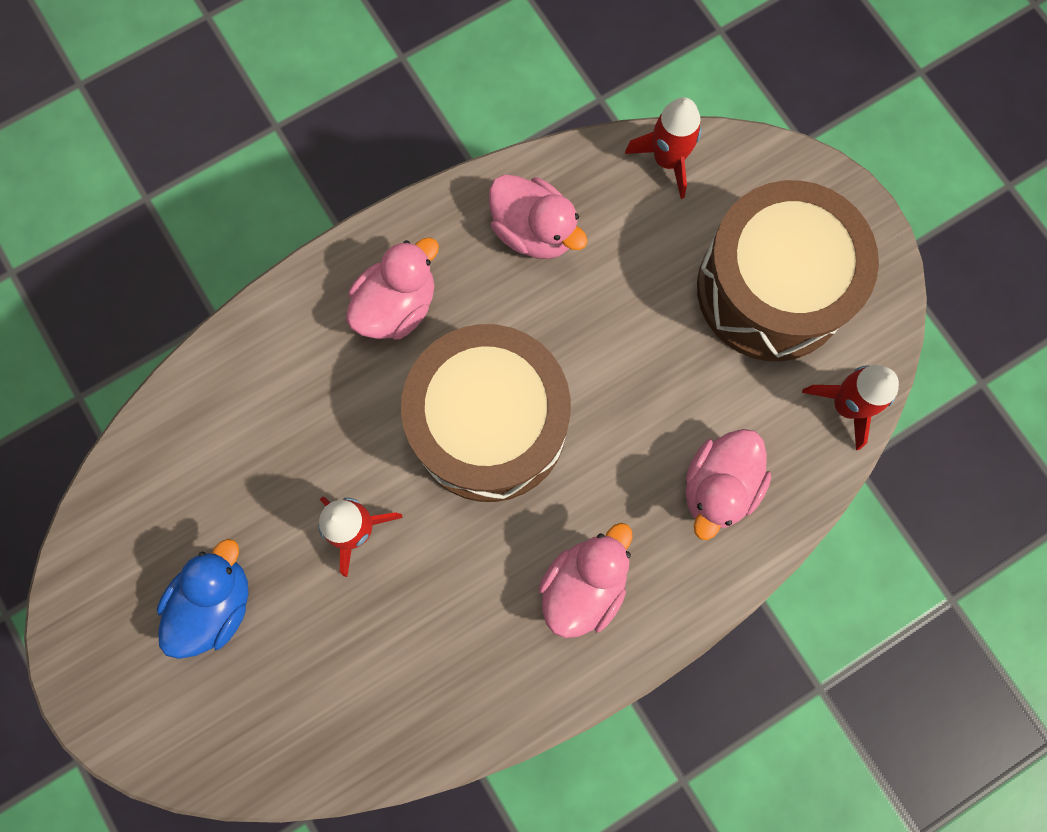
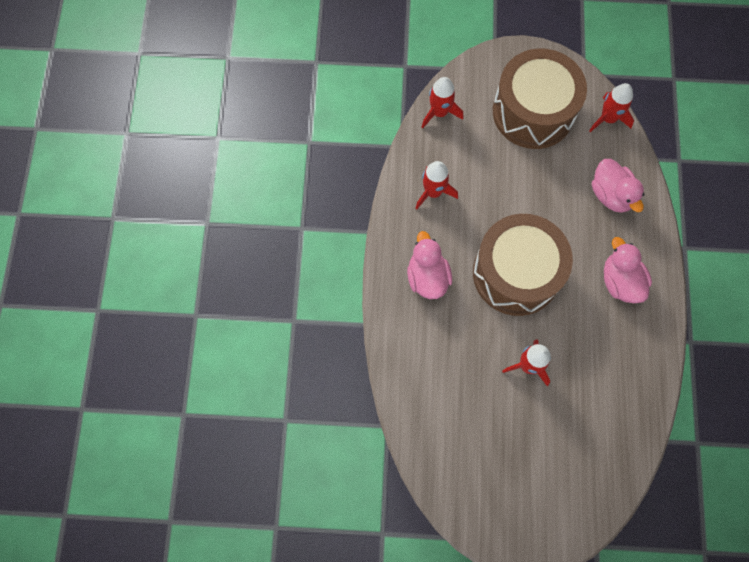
camera: 55 degrees left, 5 degrees down
blue duck [157,539,248,659] -> none
pink duck [489,175,588,259] -> red rocket [415,161,458,209]

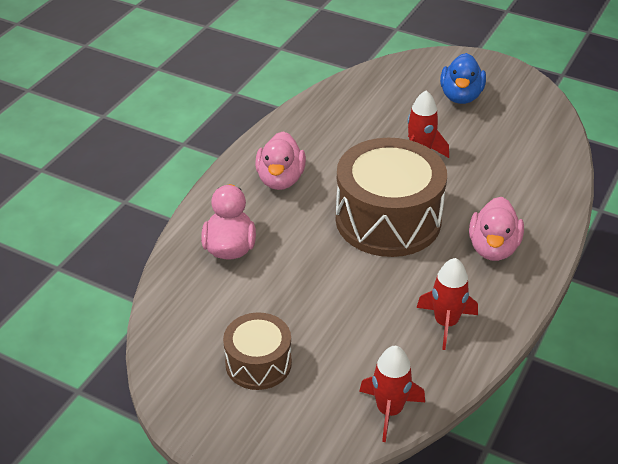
camera: 155 degrees left, 30 degrees down
brown drum [493,48,587,149] -> brown drum [223,312,292,390], size x0.54
red rocket [589,83,634,132] -> none
none -> blue duck [440,53,486,104]

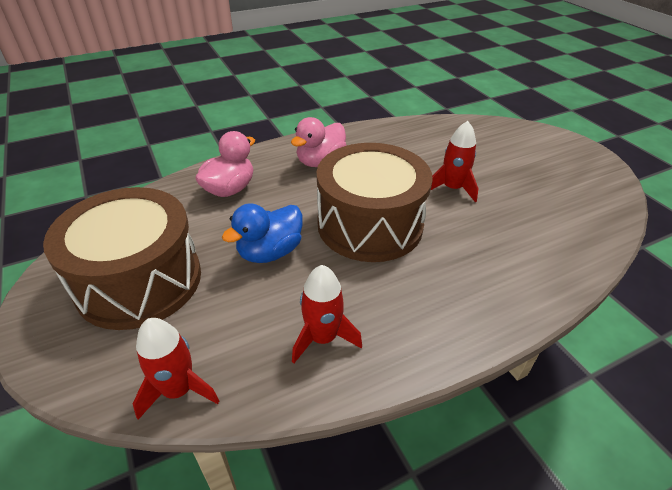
camera: 35 degrees right, 0 degrees up
brown drum [223,312,292,390] -> brown drum [43,187,201,330], size x1.85
blue duck [440,53,486,104] -> blue duck moved to [222,203,303,263]
pink duck [469,197,524,261] -> none

